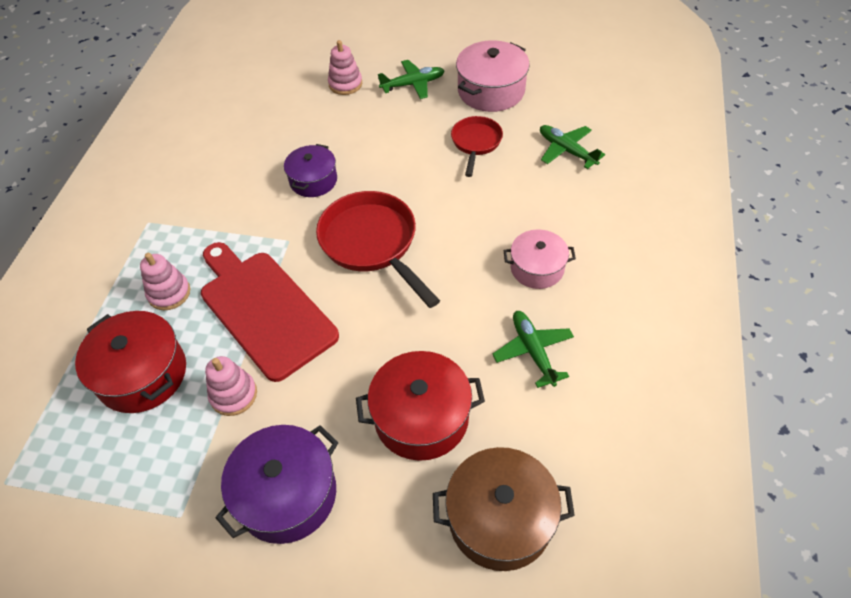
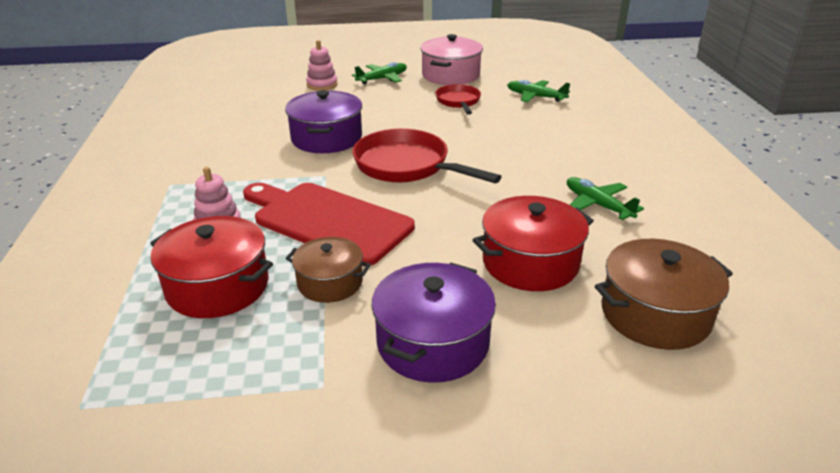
camera: 20 degrees left, 20 degrees down
pink stacking toy [205,356,257,416] -> brown pot [286,237,371,303]
purple pot [284,144,337,197] -> purple pot [285,90,362,153], size x1.54
pink pot [503,230,576,289] -> none

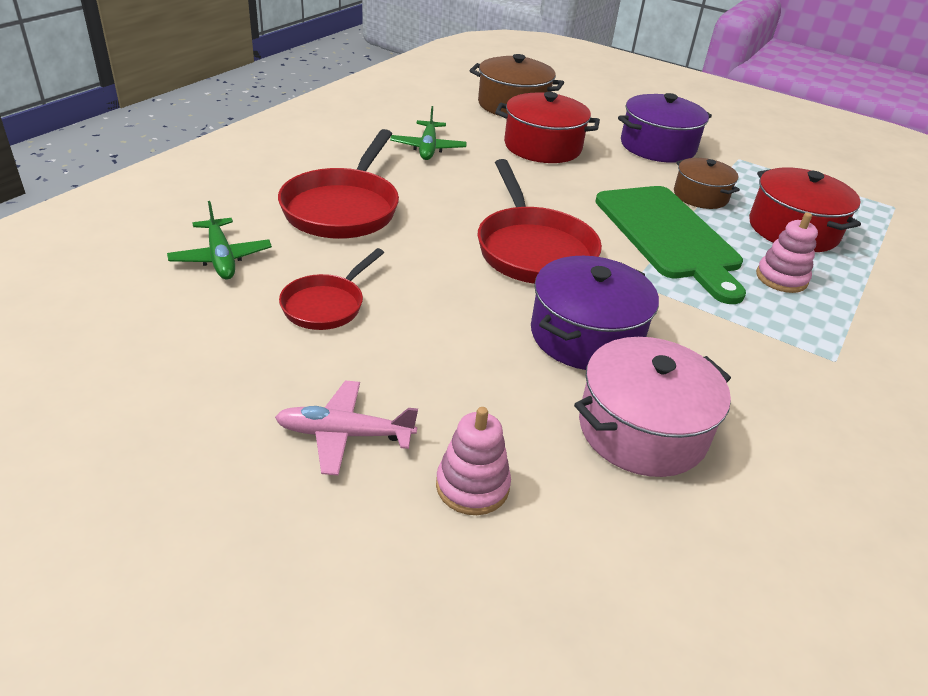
camera: 145 degrees left, 5 degrees up
red cutting board [243,183,415,265] -> green cutting board [595,186,746,304]
green plane [352,62,407,84] -> pink plane [275,381,418,476]
pink pot [420,34,483,85] -> pink pot moved to [574,337,731,477]
none -> red pan [278,129,399,239]

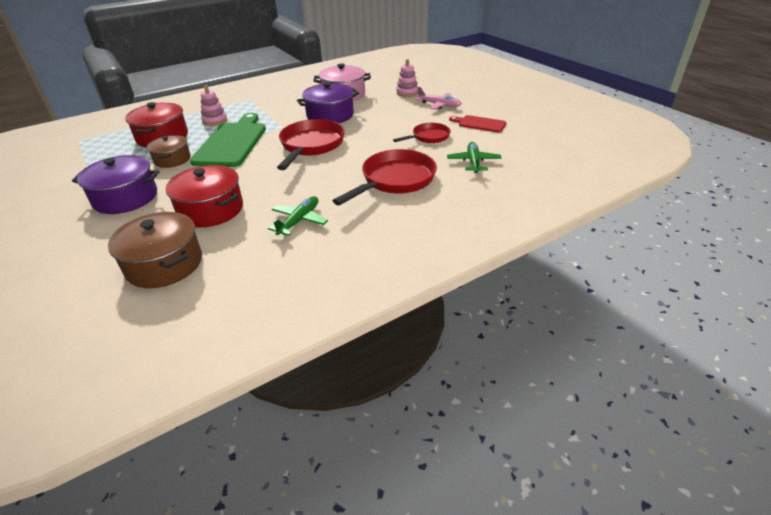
camera: 150 degrees left, 0 degrees up
none -> red cutting board [449,115,506,133]

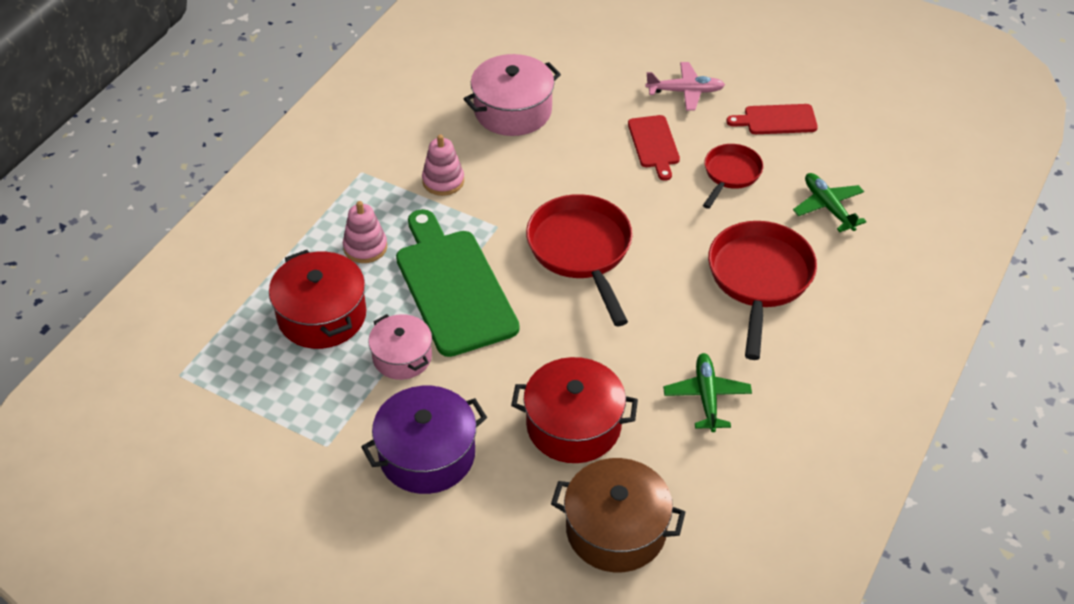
camera: 30 degrees left, 10 degrees up
brown pot [147,135,191,168] -> pink pot [368,314,432,380]
purple pot [297,82,359,123] -> none
pink stacking toy [396,59,418,97] -> pink stacking toy moved to [422,135,464,196]
none -> red cutting board [628,115,680,181]

